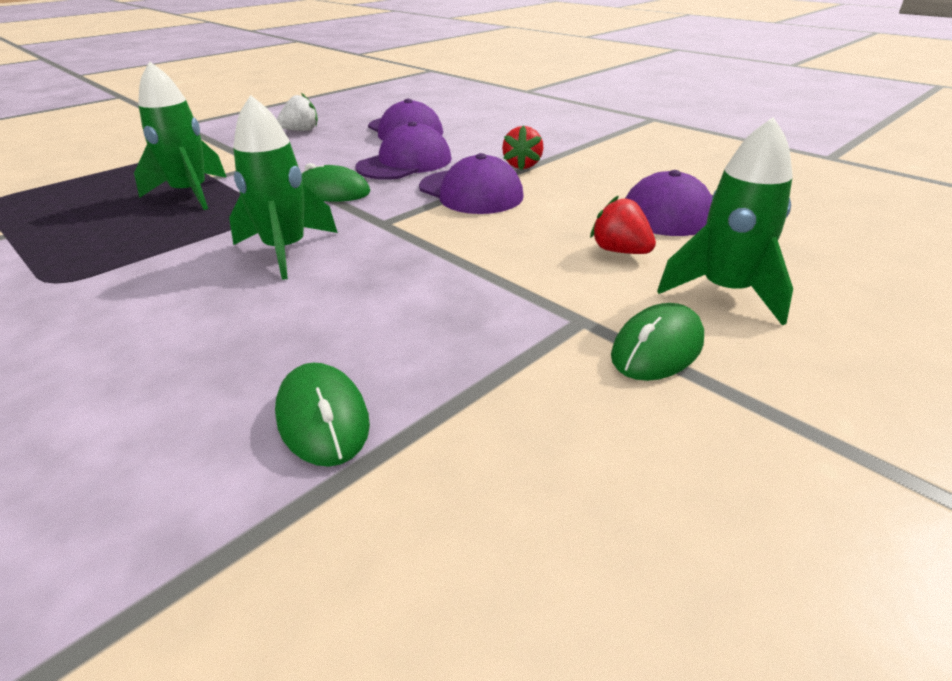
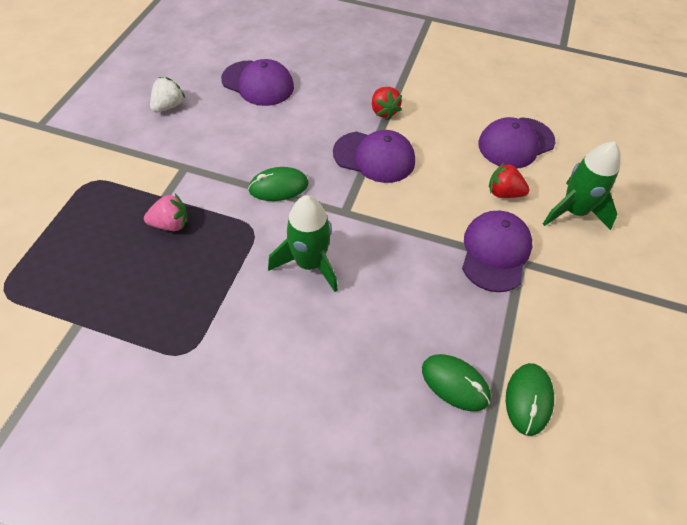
camera: 30 degrees left, 20 degrees up
green rocket [134,61,227,210] -> pink strawberry [144,194,188,231]
purple cap [356,121,452,180] -> purple cap moved to [462,211,532,292]
green mouse [611,303,704,381] -> green mouse moved to [506,363,554,436]

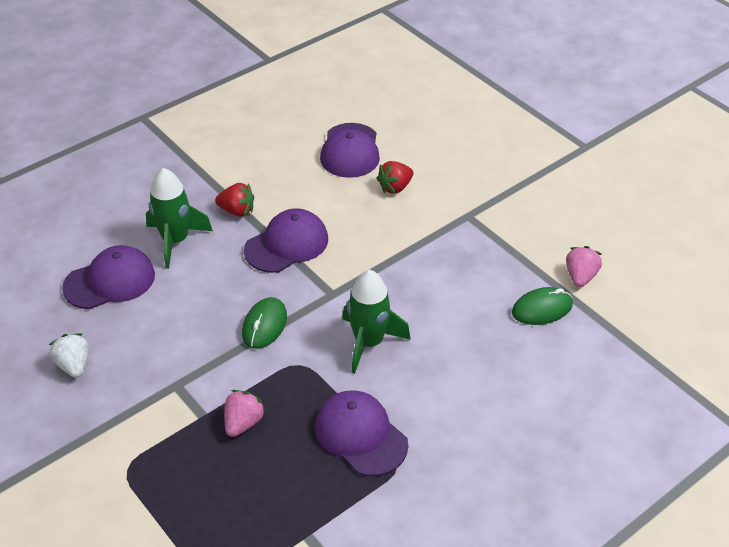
camera: 55 degrees left, 10 degrees down
purple cap [462,211,532,292] -> purple cap moved to [315,390,408,476]
green mouse [506,363,554,436] -> pink strawberry [566,246,602,287]
green rocket [543,141,621,230] -> green rocket moved to [146,168,213,269]

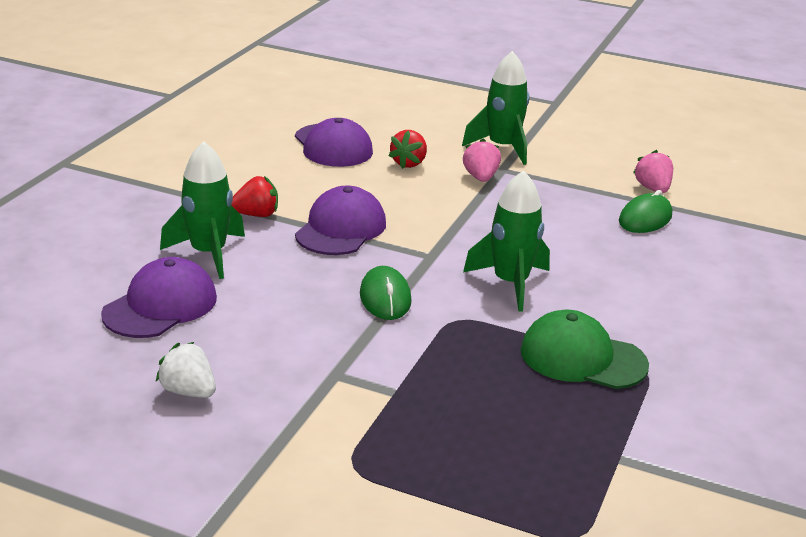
camera: 30 degrees left, 15 degrees down
pink strawberry [224,390,266,437] -> pink strawberry moved to [463,138,501,182]
purple cap [315,390,408,476] -> green cap [521,310,649,389]
none -> green rocket [462,51,529,165]

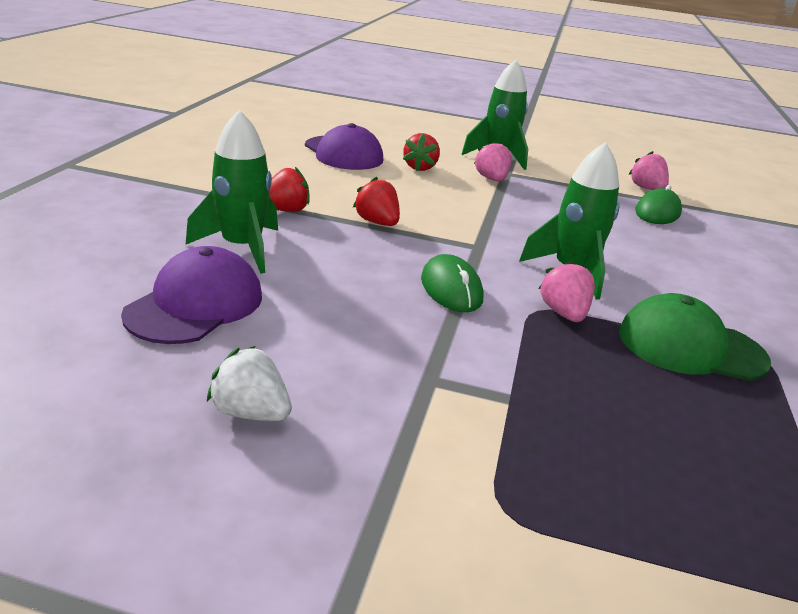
camera: 10 degrees left, 0 degrees up
purple cap [295,185,386,255] -> red strawberry [353,177,400,226]
none -> pink strawberry [539,260,595,322]

